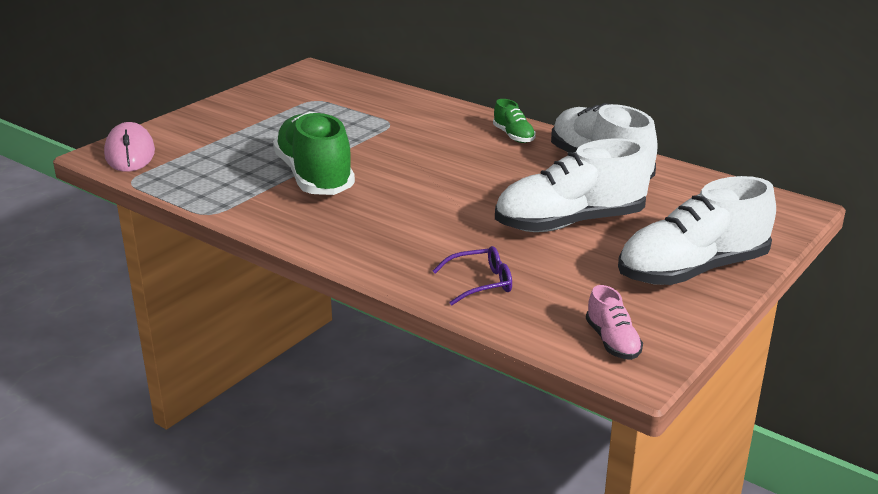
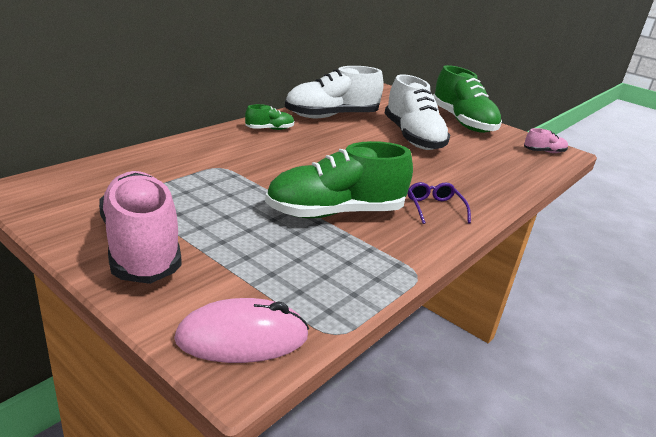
camera: 90 degrees left, 0 degrees up
purple glasses [433,246,512,305] -> purple glasses moved to [408,182,471,224]
white shoe [618,176,776,285] -> green shoe [433,65,502,133]
none -> pink shoe [99,171,181,284]

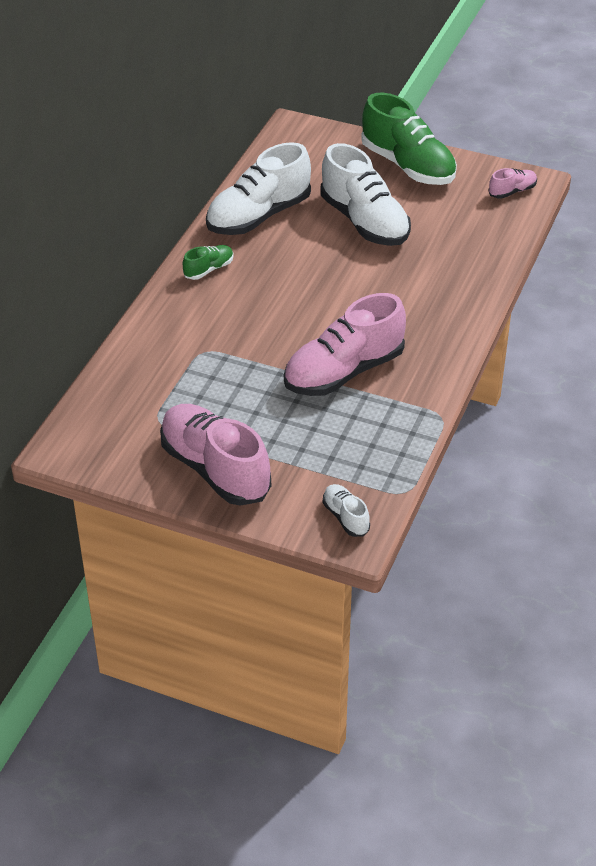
camera: 15 degrees left, 15 degrees up
pink mouse [174,298,309,363] -> white shoe [323,484,370,537]
green shoe [265,141,413,218] -> pink shoe [284,293,406,396]
purple glasses [408,182,471,224] -> none

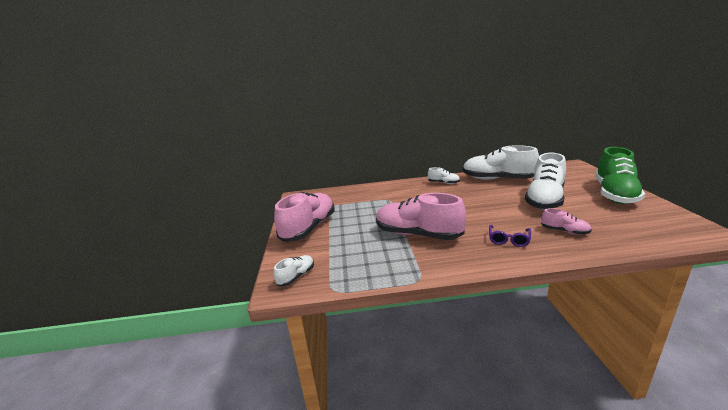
camera: 65 degrees right, 20 degrees down
green shoe [183,245,233,280] -> white shoe [428,167,460,184]
pink shoe [489,168,537,199] -> pink shoe moved to [541,208,591,235]
none -> purple glasses [489,225,531,247]

